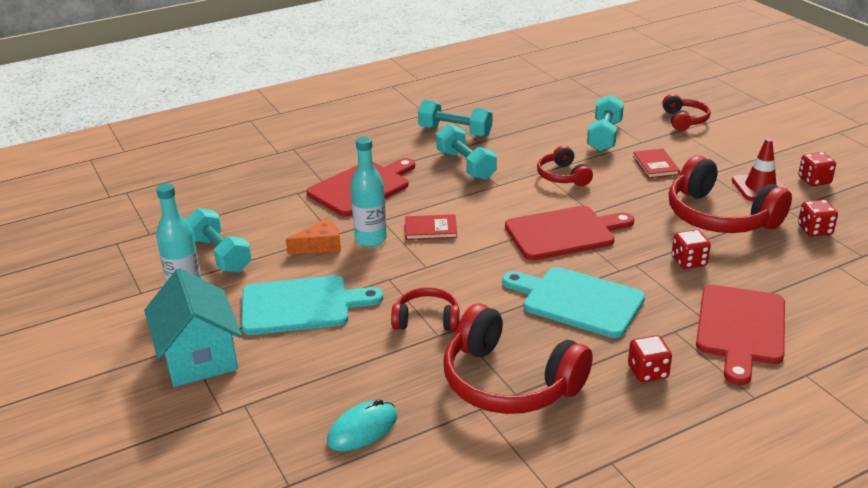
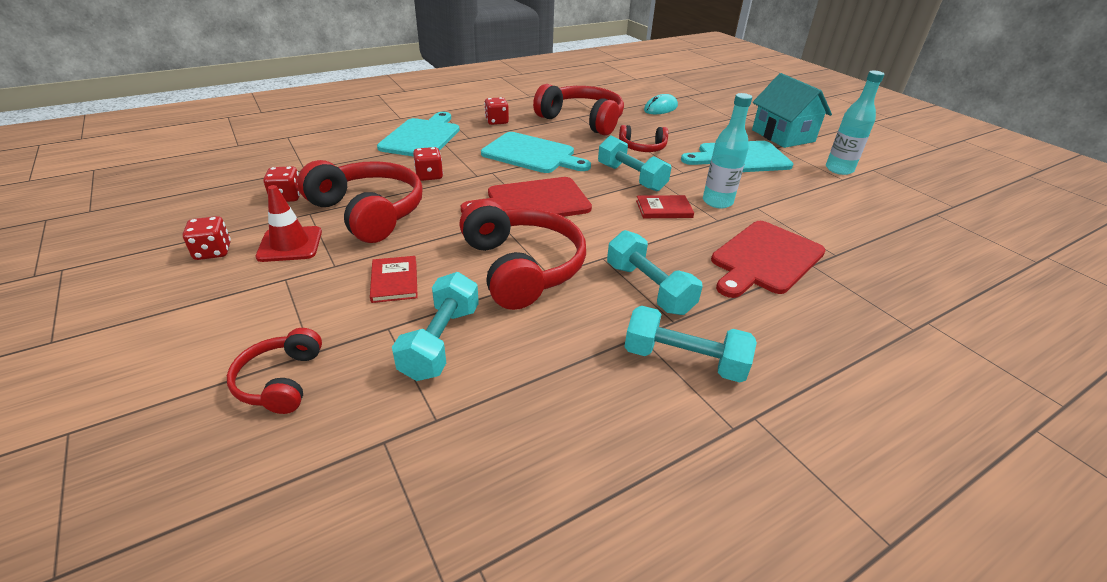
camera: 175 degrees right, 5 degrees up
turquoise dumbbell [186,208,252,273] -> turquoise dumbbell moved to [598,136,671,192]
orange cheese [286,218,341,254] -> none
red headphones [537,145,593,186] -> red headphones [459,200,586,310], size x1.87
red cutting board [696,285,785,385] -> turquoise cutting board [377,112,459,157]

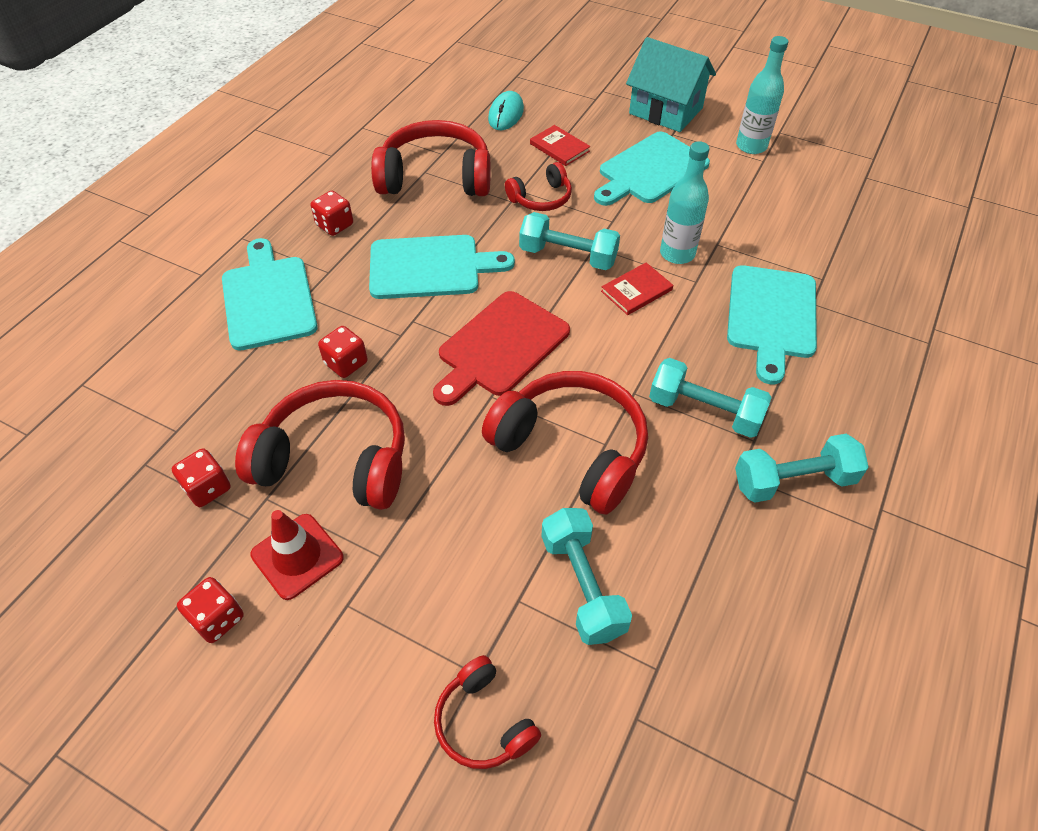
camera: 30 degrees left, 15 degrees up
red book [370,256,418,303] -> red book moved to [530,125,590,166]
red cutting board [711,221,826,298] -> turquoise cutting board [727,265,817,384]

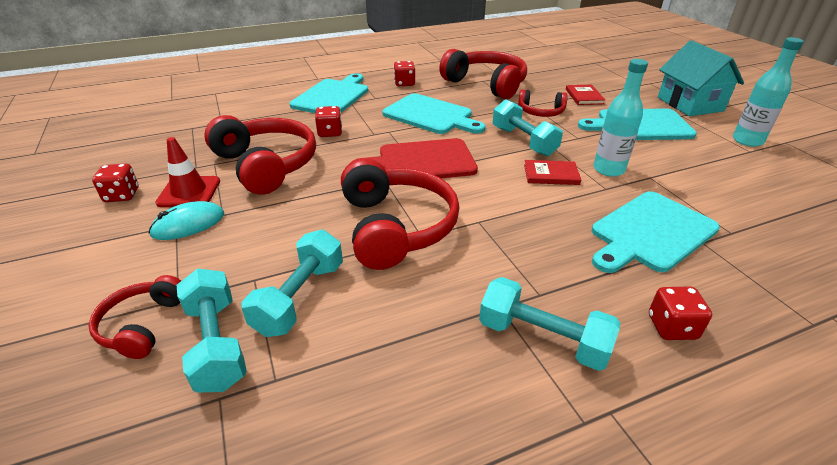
camera: 40 degrees right, 15 degrees down
red dice [172,448,231,507] -> red dice moved to [649,287,712,340]
turquoise mouse [488,91,524,130] -> turquoise mouse moved to [149,201,224,240]
turquoise dumbbell [649,358,772,438] -> turquoise dumbbell moved to [177,269,247,392]

